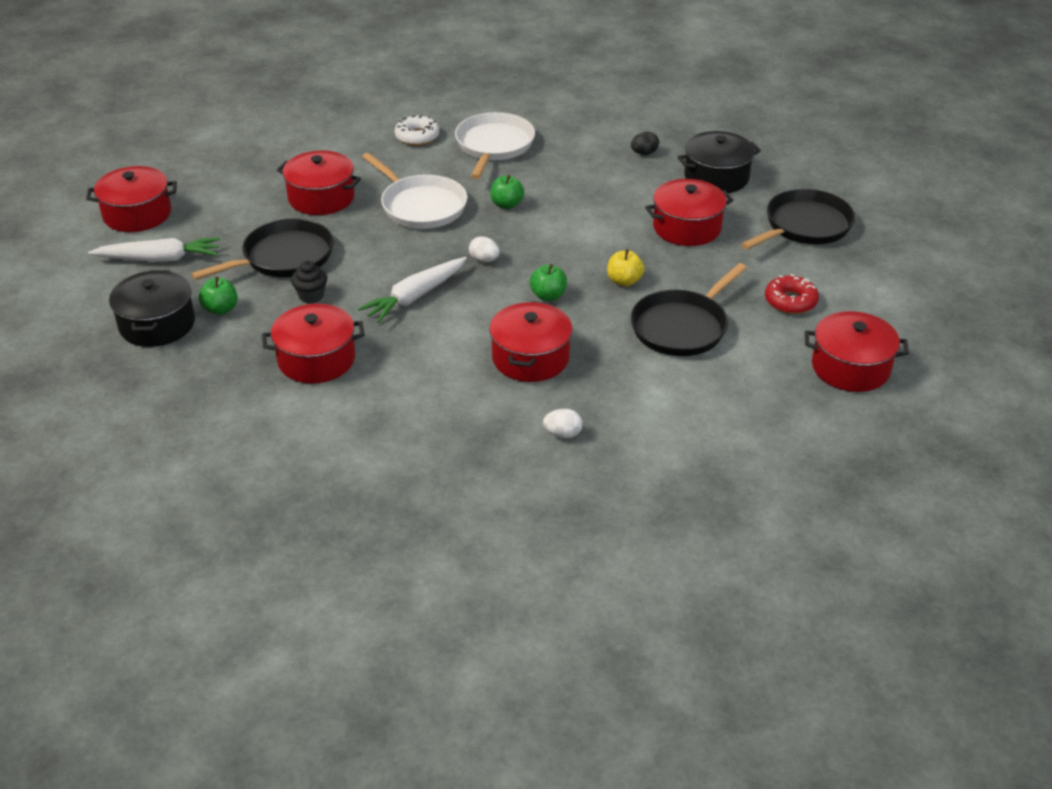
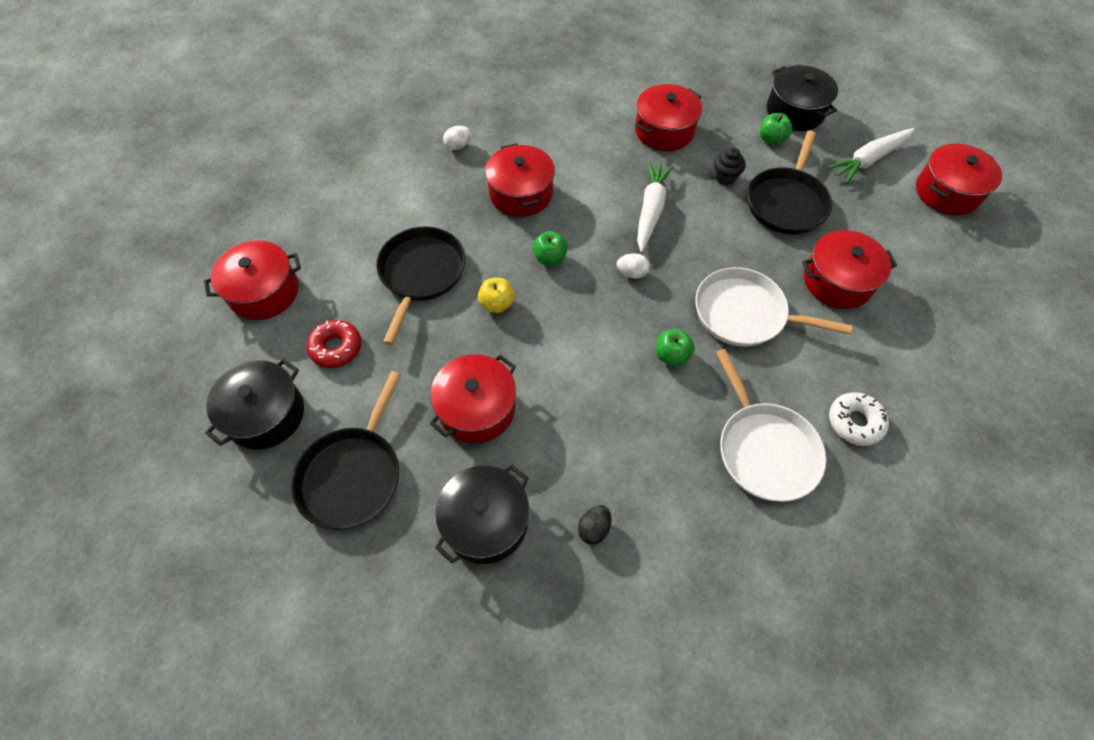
camera: 150 degrees right, 20 degrees up
none -> black pot [205,359,304,450]

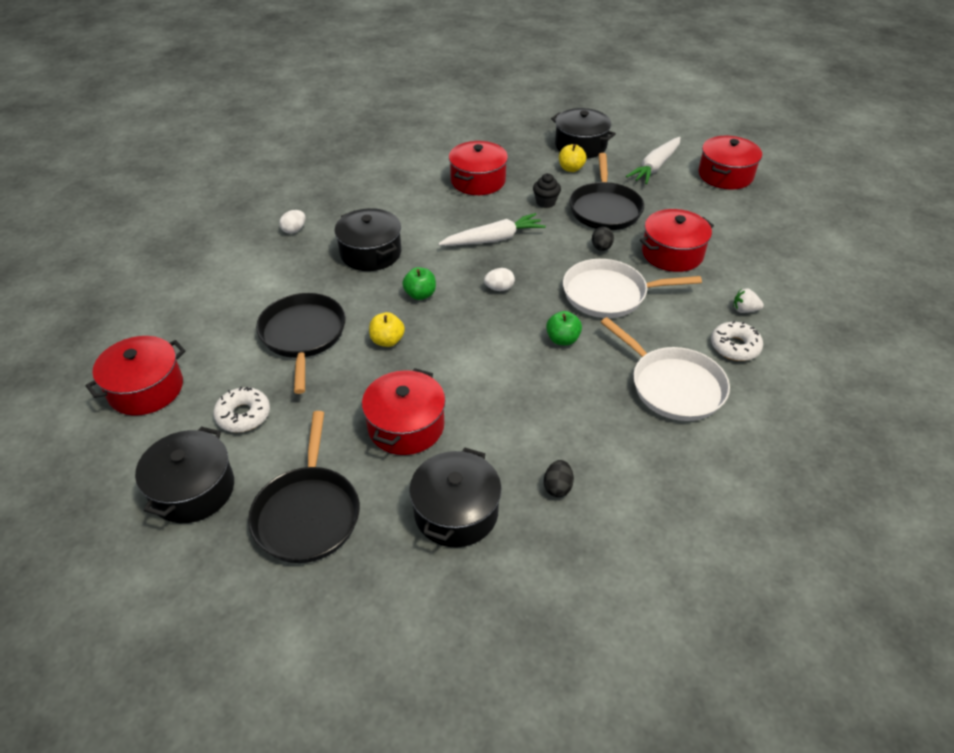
camera: 20 degrees left, 15 degrees down
red donut [307,320,361,368] -> white donut [213,387,270,432]
red pot [485,143,555,217] -> black pot [335,208,401,271]
white carrot [637,161,674,252] -> white carrot turned 75 degrees clockwise [438,213,546,246]
green apple [760,113,793,145] -> yellow apple [559,144,587,172]
none -> black egg [592,227,614,251]
none -> white strawberry [733,289,764,313]

